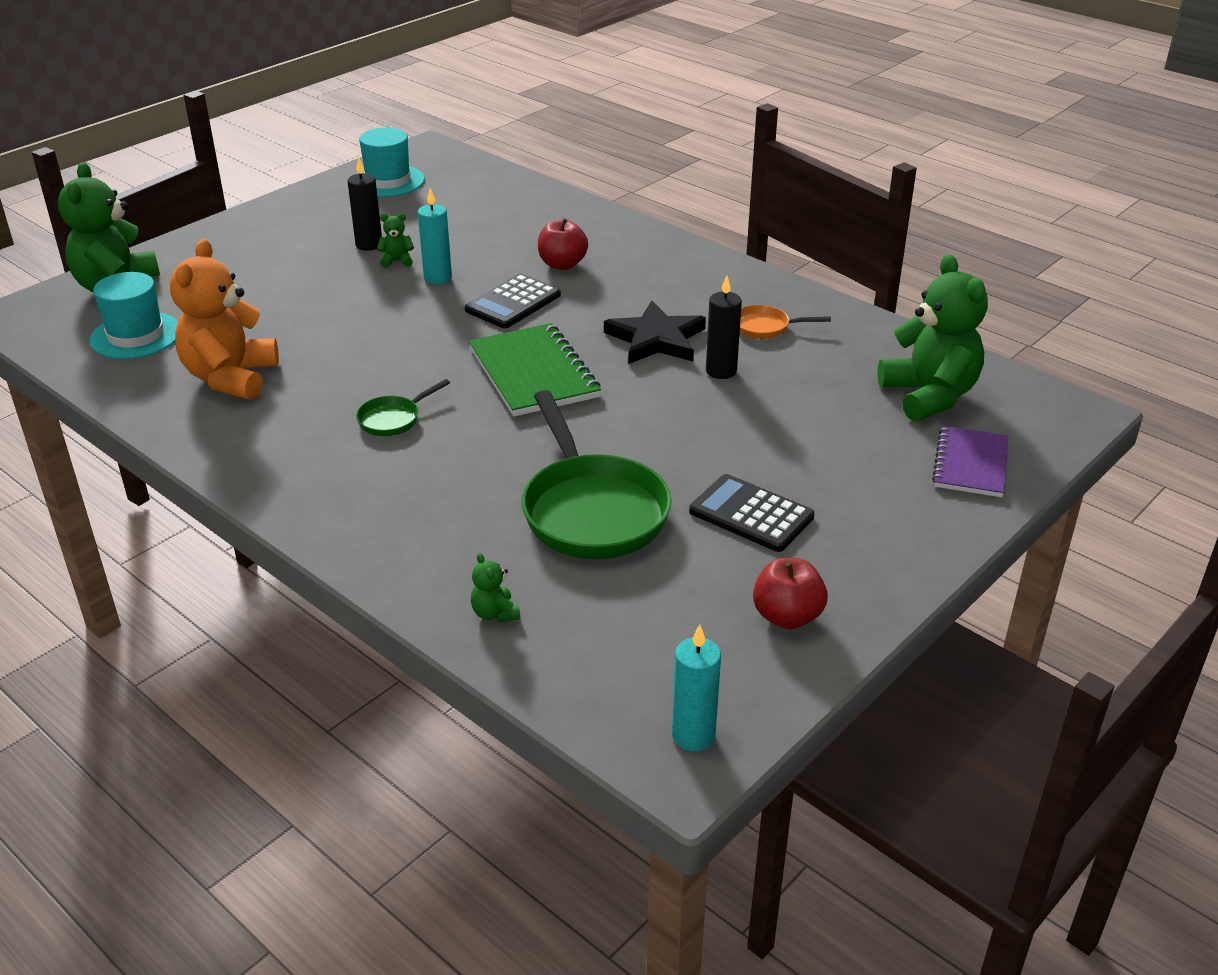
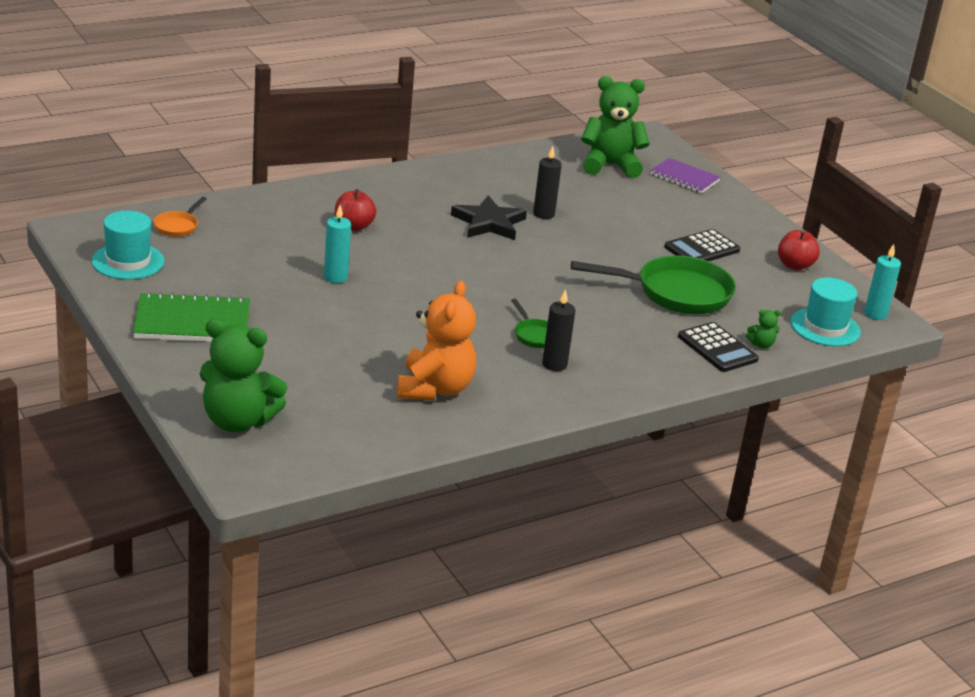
camera: 75 degrees left, 5 degrees down
turquoise hat [89,272,178,359] -> turquoise hat moved to [790,277,861,346]
orange teddy bear [170,239,279,400] -> orange teddy bear turned 105 degrees counterclockwise [397,281,476,400]
black candle [347,157,382,251] -> black candle moved to [542,289,575,371]
green teddy bear [377,213,414,268] -> none
black calculator [465,274,561,328] -> black calculator moved to [678,322,759,372]
green notebook [469,323,601,417] -> green notebook moved to [133,292,250,342]
orange pan [740,305,831,339] -> orange pan moved to [154,197,207,237]

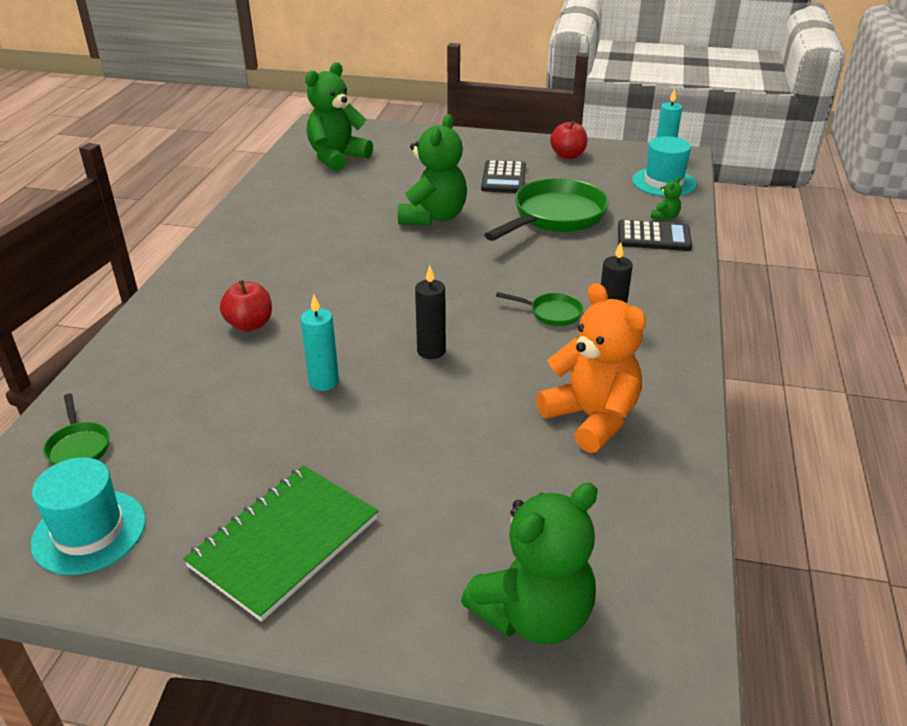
camera: 45 degrees left, 5 degrees up
orange pan [154,197,207,237] -> green pan [43,394,110,465]
black star [451,195,527,240] -> none
black candle [533,146,562,219] -> black candle moved to [415,265,446,359]
purple notebook [650,158,720,193] -> none
none -> green teddy bear [398,114,467,226]

